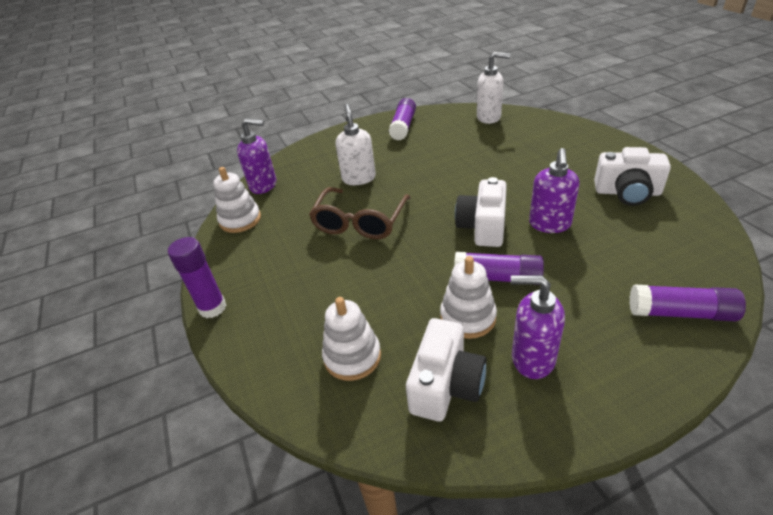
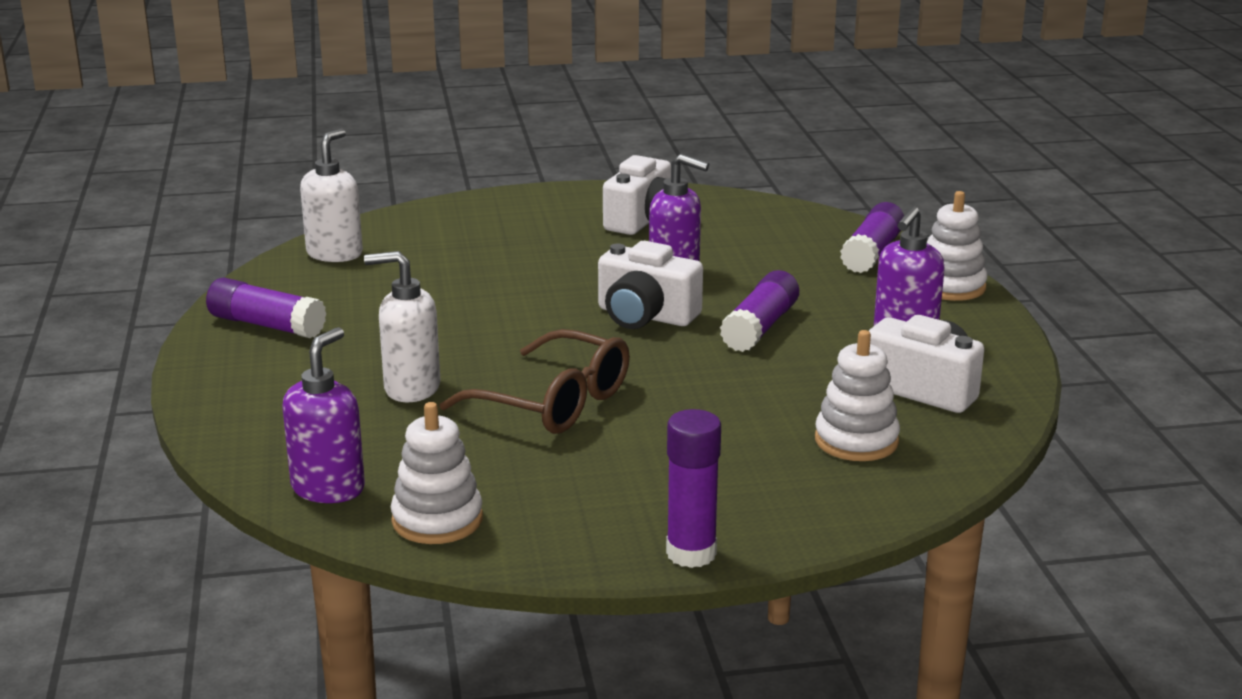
camera: 80 degrees left, 15 degrees down
white stacking toy [440,256,497,339] -> white stacking toy moved to [927,191,988,301]

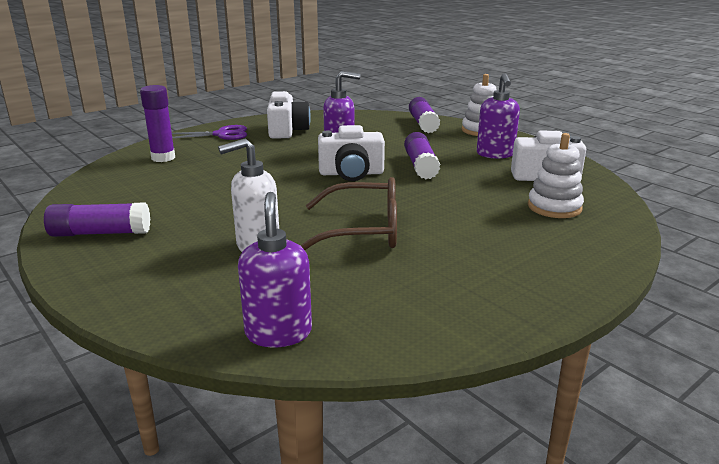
camera: 30 degrees left, 0 degrees up
white soap dispenser [300,129,363,262] -> none
white stacking toy [391,402,483,544] -> none
purple glue stick [666,409,721,568] -> purple glue stick moved to [140,85,175,162]
none -> purple scissors [172,125,247,140]

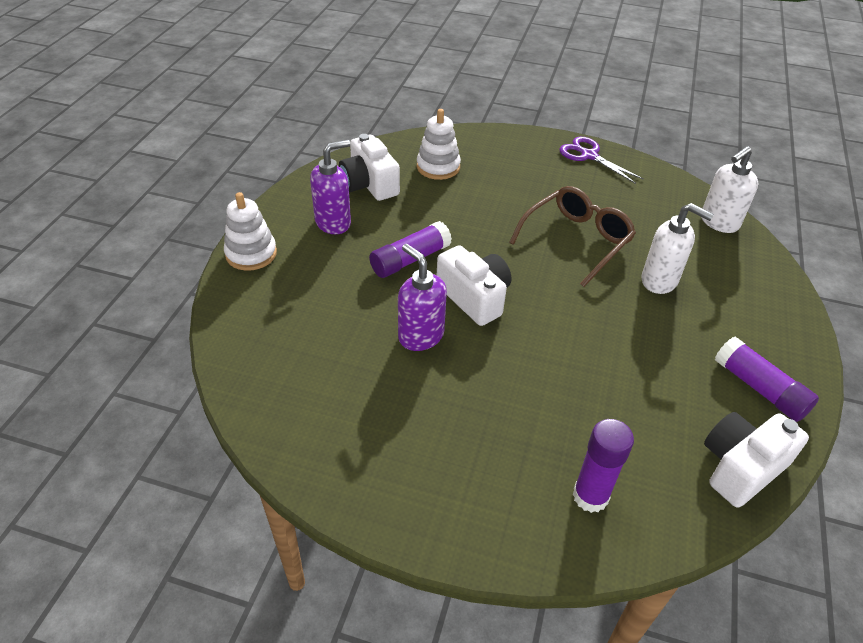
camera: 125 degrees left, 20 degrees up
purple scissors [172,125,247,140] -> purple scissors moved to [559,137,644,184]
purple soap dispenser [238,192,312,347] -> white soap dispenser [701,146,758,233]
white camera [267,91,311,139] -> white camera moved to [704,412,809,508]
brown glasses [300,177,397,250] -> brown glasses turned 75 degrees clockwise [509,186,636,287]
purple glue stick [409,97,440,133] -> none

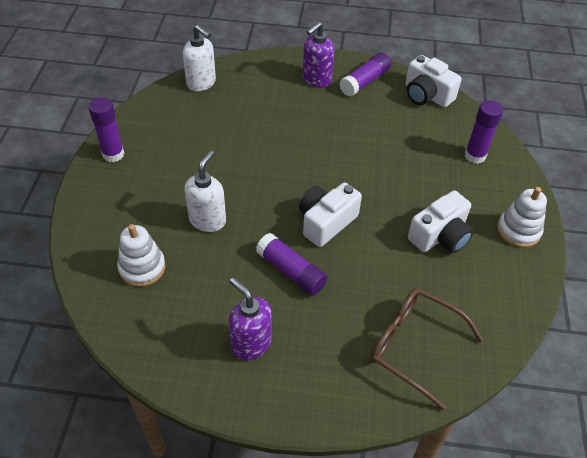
camera: 100 degrees left, 5 degrees up
white stacking toy [224,192,277,271] -> white stacking toy moved to [497,187,547,247]
white camera [339,134,400,201] -> white camera moved to [408,191,473,253]
purple soap dispenser [398,244,447,351] -> purple soap dispenser moved to [303,22,334,88]
brown glasses [509,186,636,287] -> brown glasses moved to [371,288,484,410]
purple scissors [559,137,644,184] -> purple glue stick [89,97,124,162]
white soap dispenser [642,203,714,294] -> white soap dispenser moved to [184,150,226,232]

